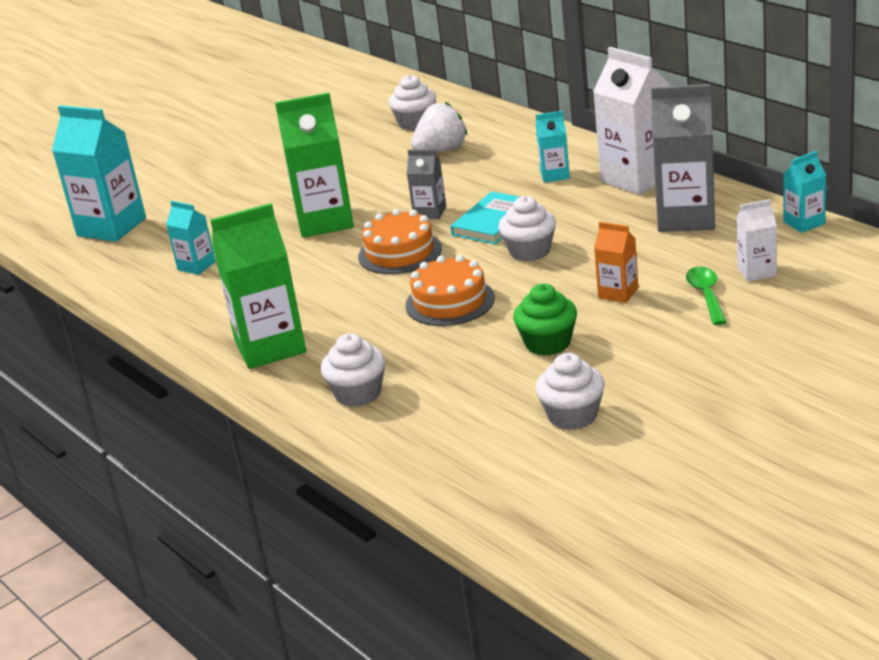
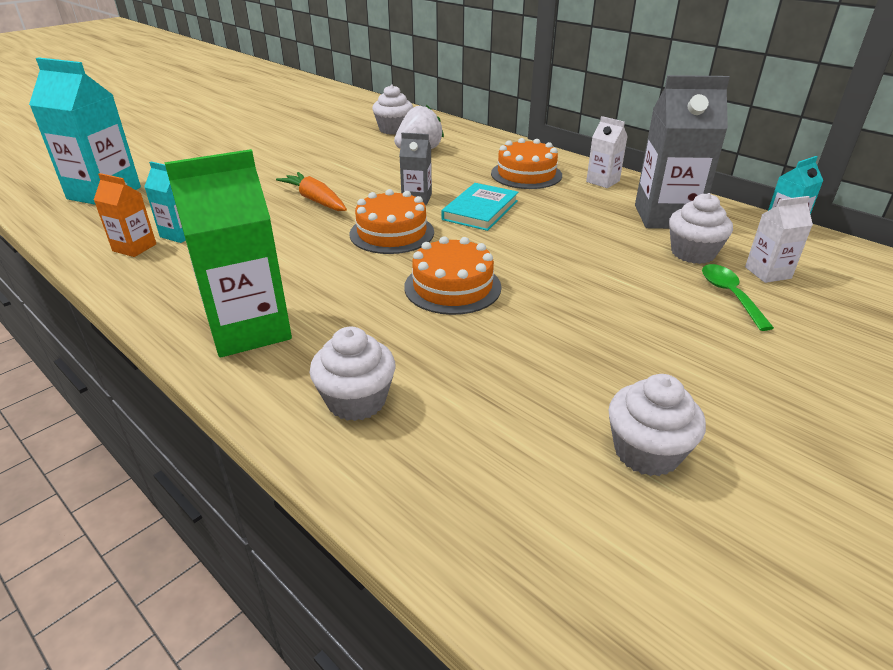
camera: 10 degrees left, 5 degrees up
green carton [275,93,354,238] -> orange carrot [276,172,347,211]
white cupcake [498,196,556,261] -> white cupcake moved to [669,193,733,264]
green cupcake [513,284,577,356] -> none
turquoise carton [536,111,570,183] -> orange cake [491,138,562,189]
white carton [593,47,671,195] -> white carton [586,116,628,188], size x0.51
orange carton [594,222,638,303] -> orange carton moved to [94,173,156,257]

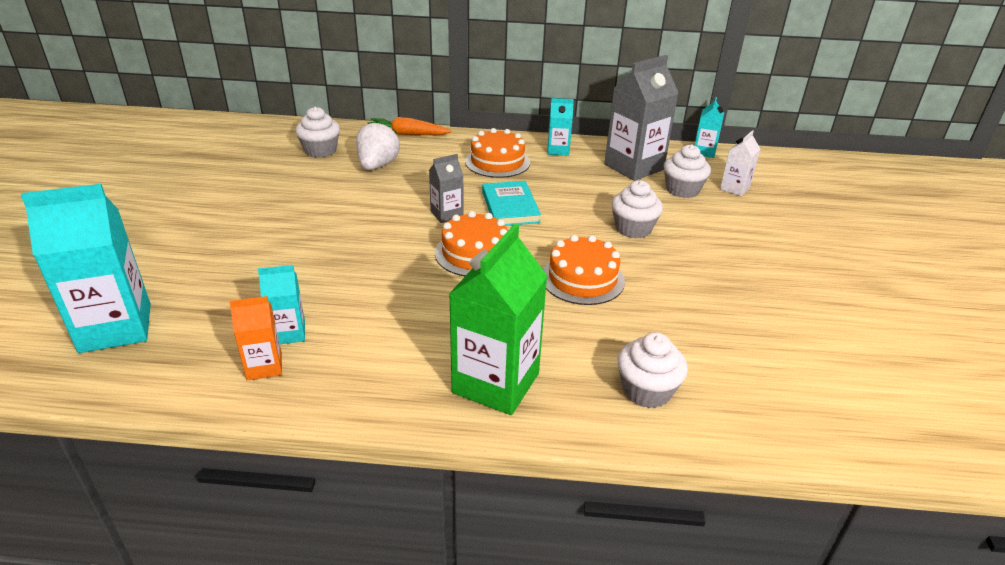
camera: 40 degrees left, 0 degrees up
orange carrot [276,172,347,211] -> orange carrot moved to [368,117,451,135]
white carton [586,116,628,188] -> turquoise carton [548,98,574,156]
white cupcake [608,374,706,476] -> white cupcake moved to [612,180,663,238]
green spoon [702,264,774,331] -> none

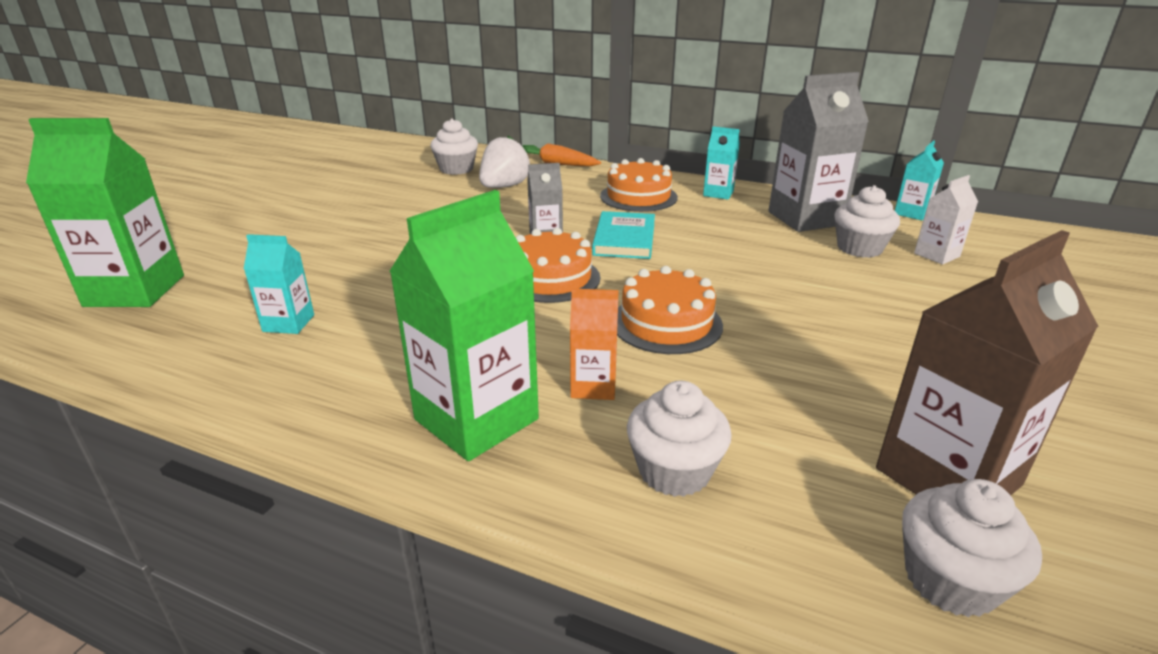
camera: 20 degrees right, 5 degrees down
turquoise carton [21,184,151,353] -> green carton [26,118,184,307]
orange carton [229,296,282,380] -> orange carton moved to [570,289,619,400]
white cupcake [612,180,663,238] -> white cupcake moved to [902,479,1042,618]
none -> brown carton [876,230,1099,495]

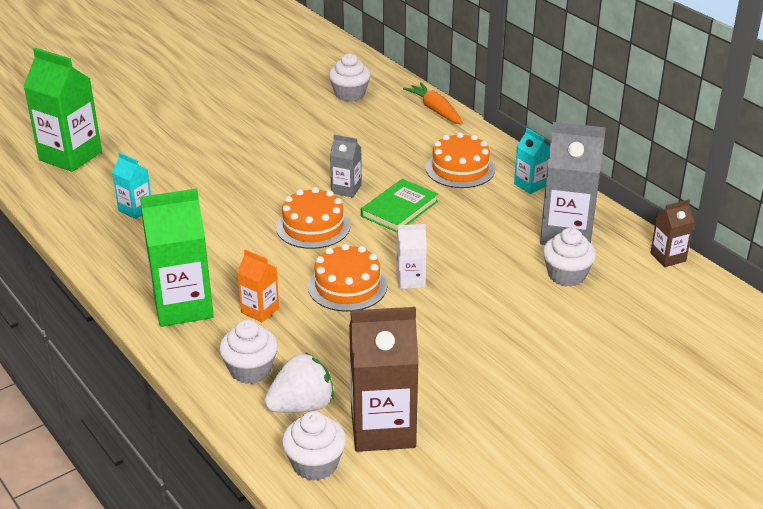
camera: 30 degrees right, 5 degrees up
white strawberry [479,136,530,188] -> white strawberry moved to [264,352,334,413]
turquoise book [592,211,655,259] -> green book [361,179,438,232]
turquoise carton [895,140,944,220] -> brown carton [650,200,694,267]
white carton [914,175,978,264] -> white carton moved to [396,224,427,289]

